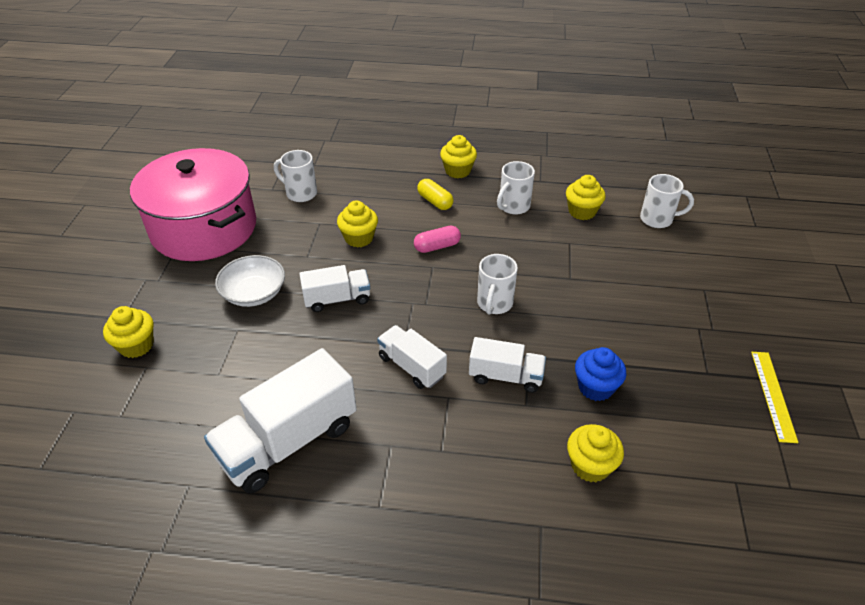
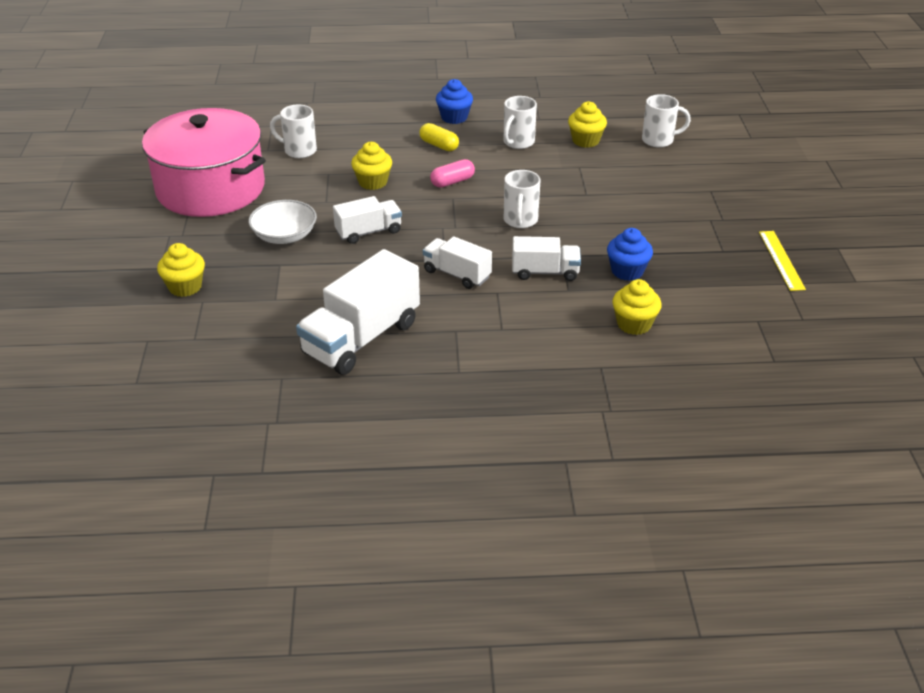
camera: 10 degrees left, 5 degrees down
yellow cupcake [440,135,477,178] -> blue cupcake [436,79,473,124]

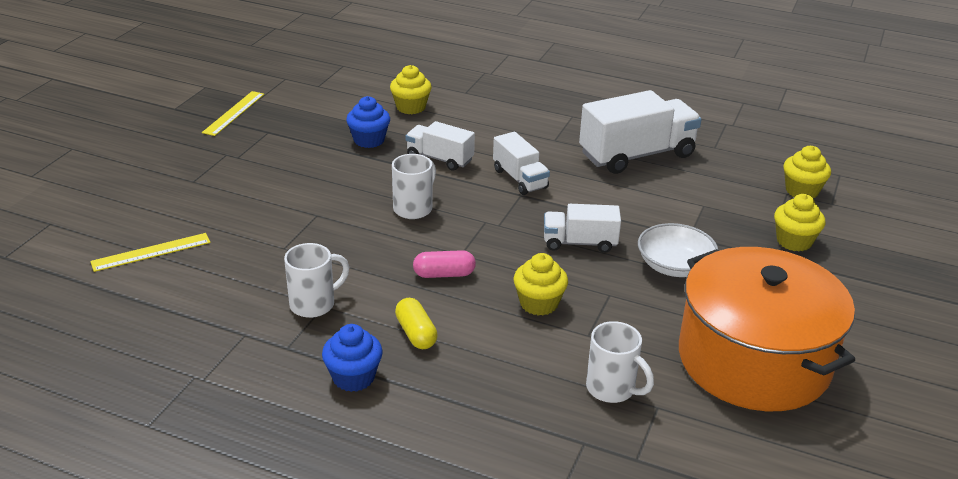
camera: 155 degrees left, 5 degrees down
pink pot [142,108,266,217] -> orange pot [679,247,855,411]
yellow cupcake [568,101,607,148] -> yellow cupcake moved to [783,146,831,198]
white mug [642,94,691,148] -> yellow ruler [90,233,211,272]

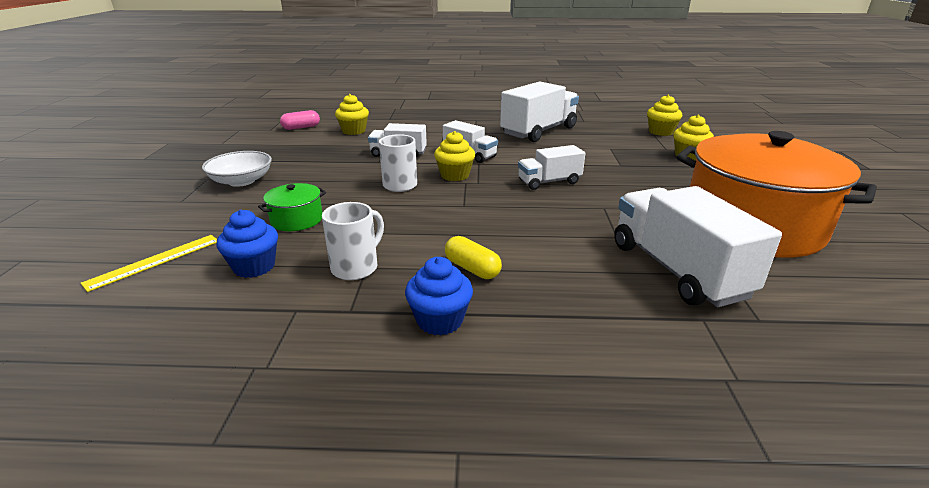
camera: 20 degrees left, 5 degrees down
yellow ruler [202,91,264,136] -> none
blue cupcake [346,96,390,148] -> blue cupcake moved to [217,210,278,278]
pink capsule [413,250,476,278] -> pink capsule moved to [280,110,320,130]
yellow cupcake [514,253,568,316] -> yellow cupcake moved to [434,131,475,181]
white mug [586,321,654,403] -> white truck [614,186,782,307]
white bowl [638,223,718,277] -> white bowl moved to [202,151,272,187]
none -> green pot [258,183,326,231]

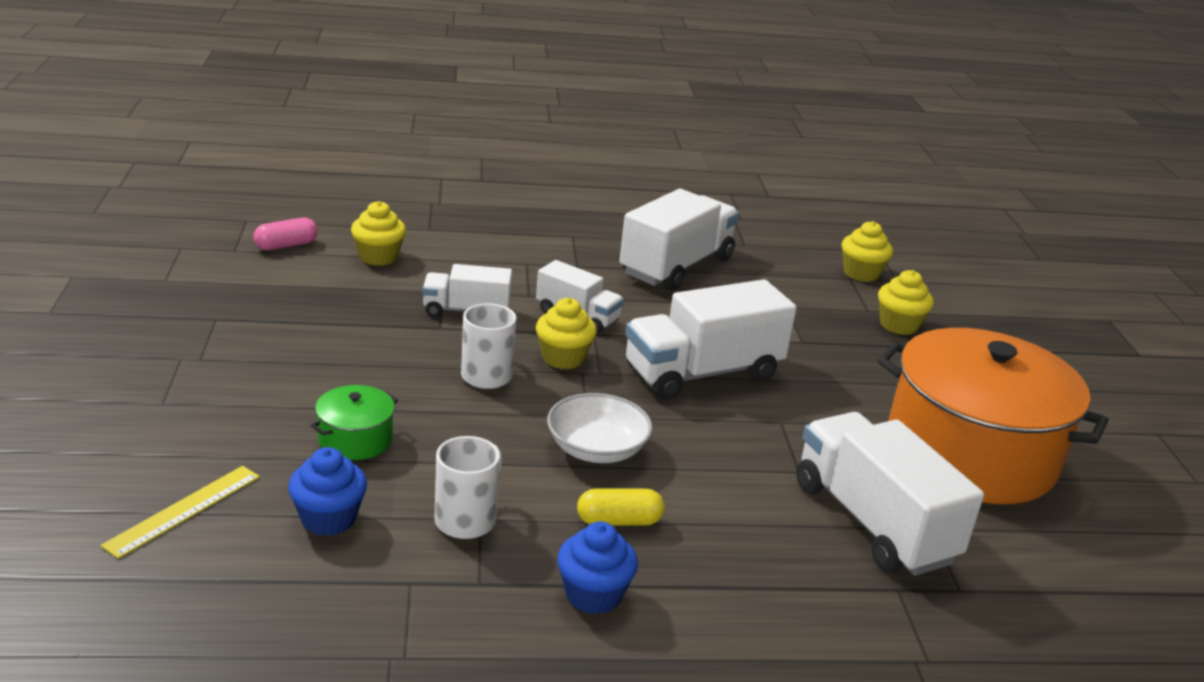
camera: 10 degrees left, 0 degrees up
white bowl [202,151,272,187] -> white bowl moved to [547,393,652,463]
yellow capsule [445,236,502,279] -> yellow capsule turned 45 degrees counterclockwise [577,488,665,526]
white truck [518,145,585,190] -> white truck [625,279,797,400], size x1.76

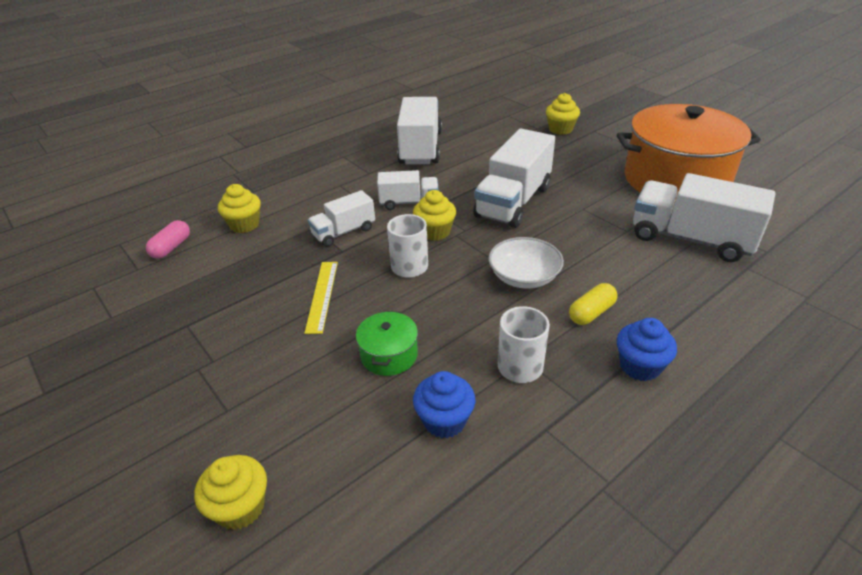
camera: 30 degrees left, 10 degrees up
yellow ruler [101,466,260,559] -> yellow ruler moved to [304,262,338,334]
yellow cupcake [842,221,893,282] -> yellow cupcake moved to [195,455,267,530]

